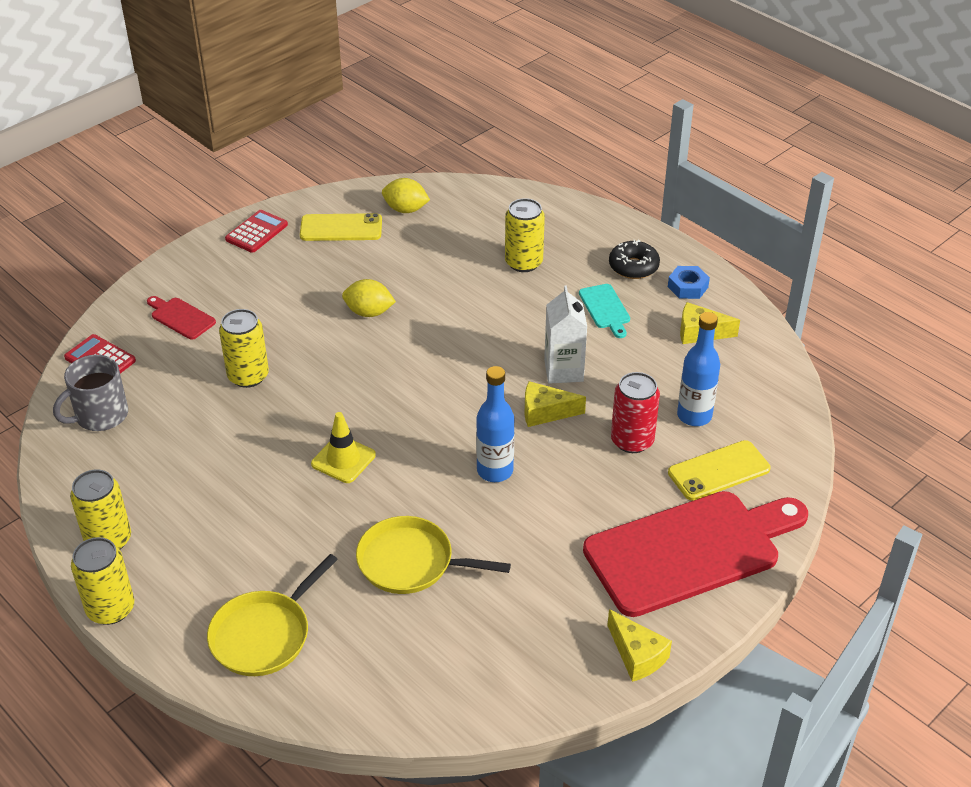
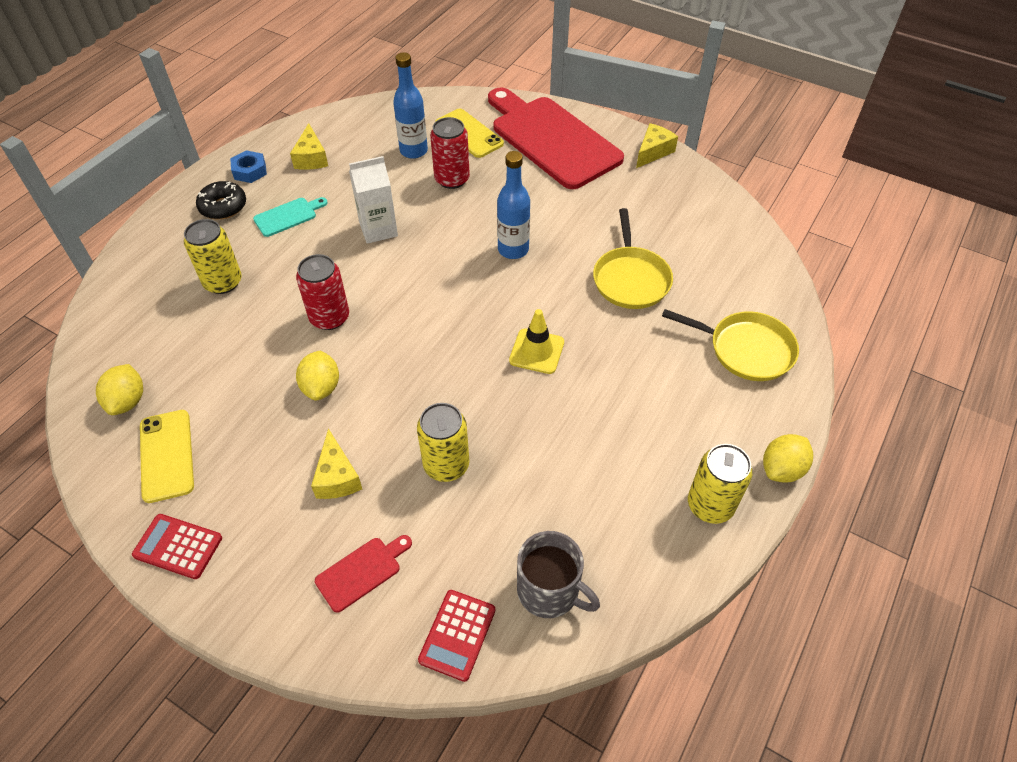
camera: 105 degrees left, 10 degrees up
yellow can [71,537,134,625] -> yellow lemon [763,434,813,483]
red cutting board [147,296,216,340] -> red cutting board turned 150 degrees counterclockwise [315,535,412,613]
yellow cheese [525,381,586,427] -> yellow cheese moved to [311,428,362,499]
none -> red can [296,254,349,330]

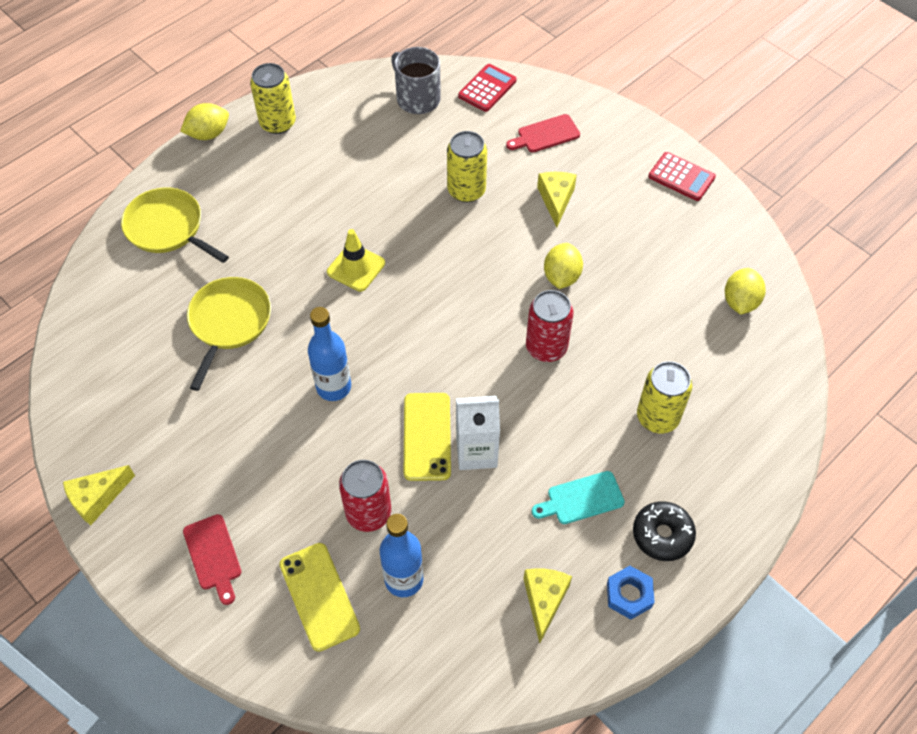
camera: 165 degrees left, 5 degrees up
yellow phone [140,410,194,503] -> yellow phone moved to [404,393,451,481]
red cutting board [488,88,624,189] -> red cutting board [183,514,241,605], size x0.41

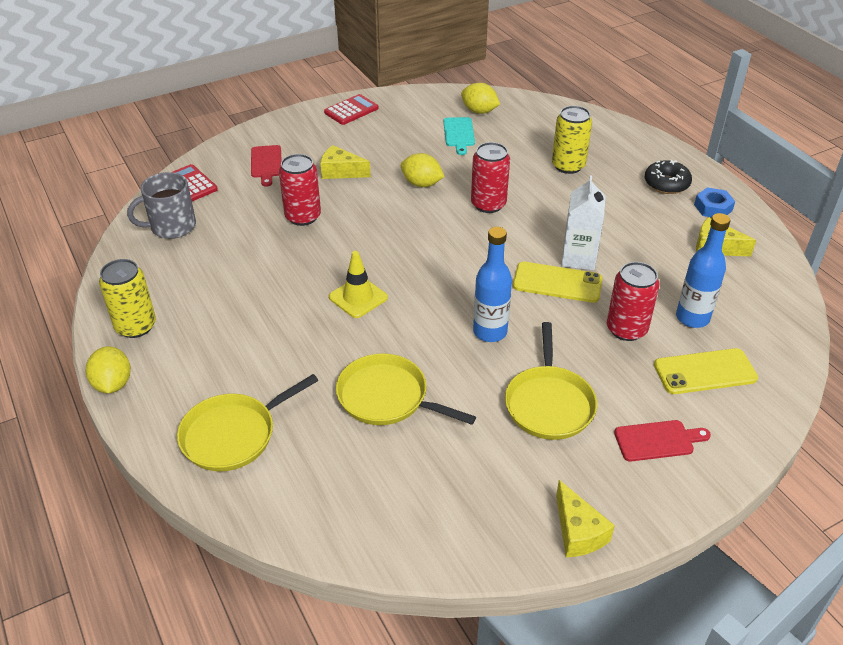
camera: 75 degrees left, 15 degrees down
yellow can [447,131,487,202] -> red can [279,154,321,226]
turquoise cutting board [532,471,625,524] -> turquoise cutting board moved to [443,117,475,155]
none -> yellow pan [505,322,597,440]

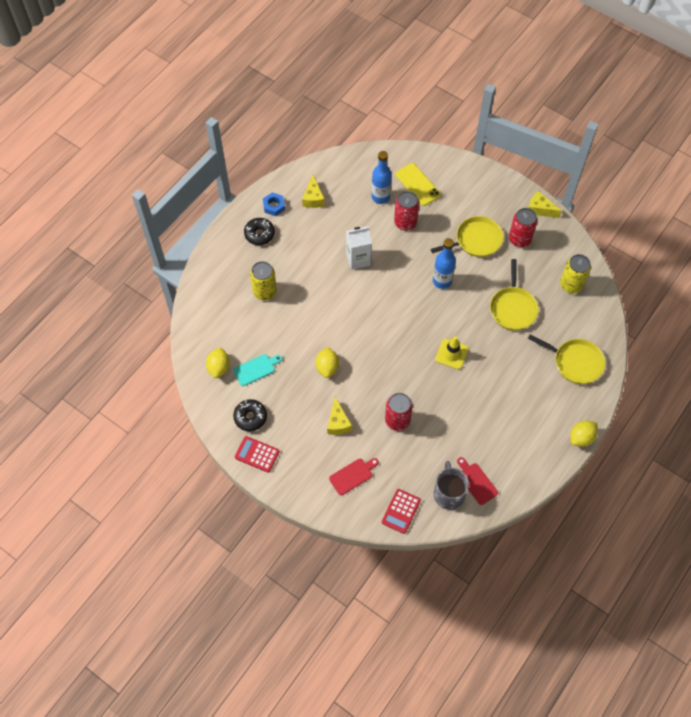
camera: 115 degrees left, 20 degrees up
yellow can [99,259,156,338] -> yellow can moved to [560,254,591,293]
grey mug [127,172,196,239] -> grey mug turned 135 degrees counterclockwise [434,461,469,510]
red can [471,142,510,213] -> red can moved to [509,208,538,247]
yellow phone [513,262,603,303] -> none
yellow cheese [556,480,615,557] -> yellow cheese turned 105 degrees counterclockwise [528,191,562,218]
red cutting board [614,420,711,462] -> red cutting board moved to [457,457,498,505]
none -> black donut [233,399,267,431]

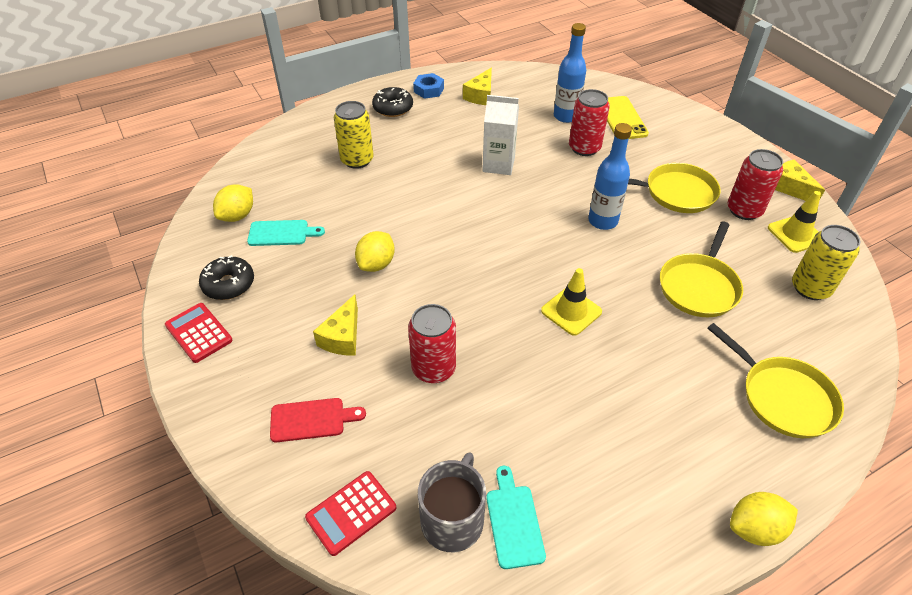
camera: 25 degrees right, 15 degrees down
red cutting board [457,457,498,505] -> turquoise cutting board [486,466,546,569]
none -> yellow traffic cone [768,191,821,253]

